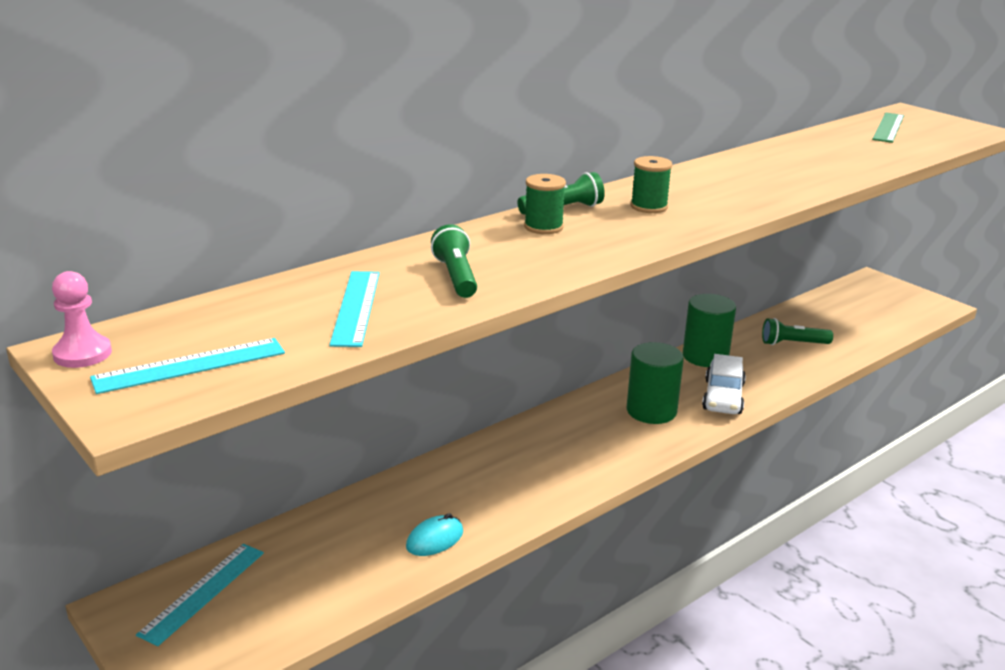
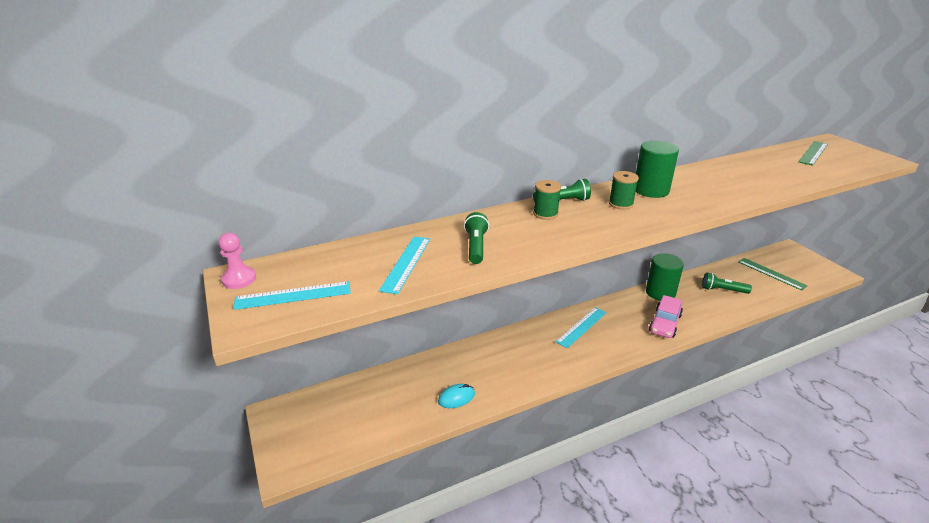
camera: 15 degrees right, 5 degrees up
turquoise ruler [136,544,264,646] -> turquoise ruler moved to [556,307,607,348]
green cylinder [627,342,684,424] -> green cylinder moved to [636,141,679,198]
white car [702,354,746,414] -> pink car [649,295,683,338]
none -> green ruler [738,258,808,290]

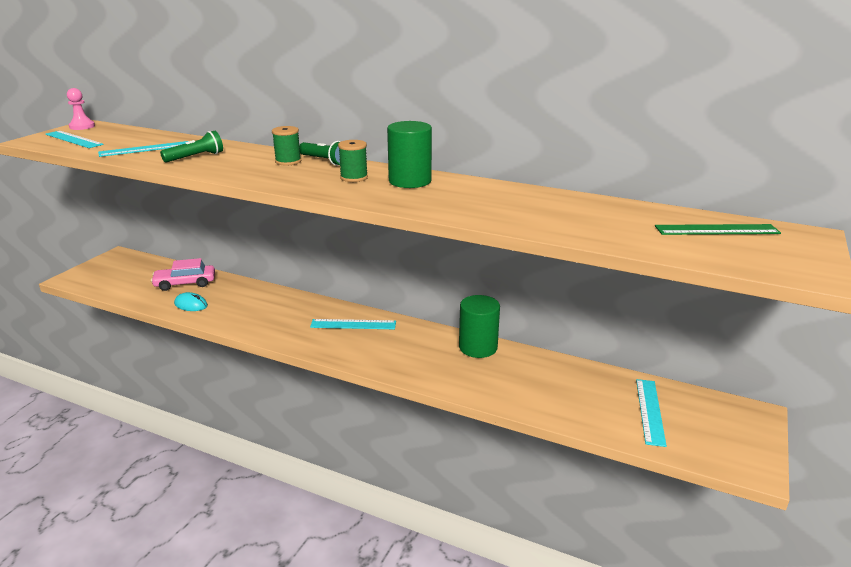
camera: 50 degrees right, 5 degrees down
pink car [649,295,683,338] -> pink car moved to [151,258,215,291]
green flashlight [702,273,752,294] -> none
green ruler [738,258,808,290] -> turquoise ruler [636,379,667,447]

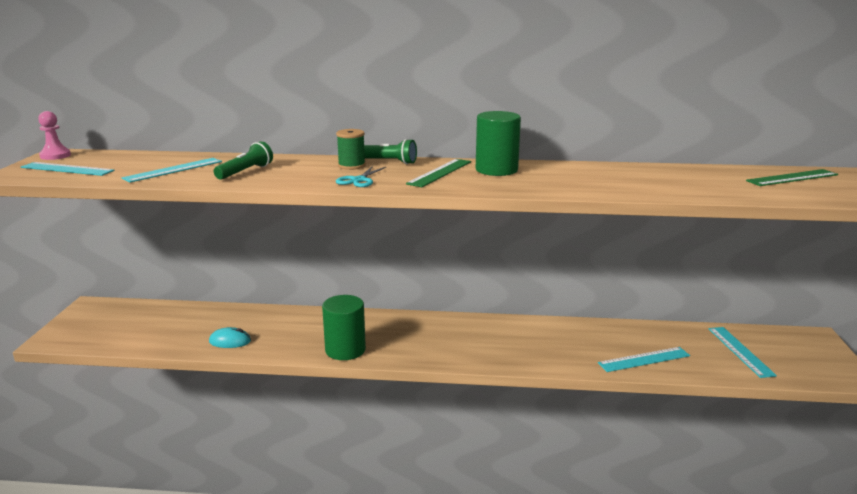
camera: 20 degrees left, 5 degrees down
pink car [151,258,215,291] -> none
turquoise ruler [310,319,396,329] -> turquoise ruler moved to [598,347,690,372]
green spool [338,140,368,182] -> green ruler [406,159,471,187]
green cylinder [459,295,500,358] -> green cylinder moved to [322,295,366,360]
none -> turquoise scissors [336,166,386,187]

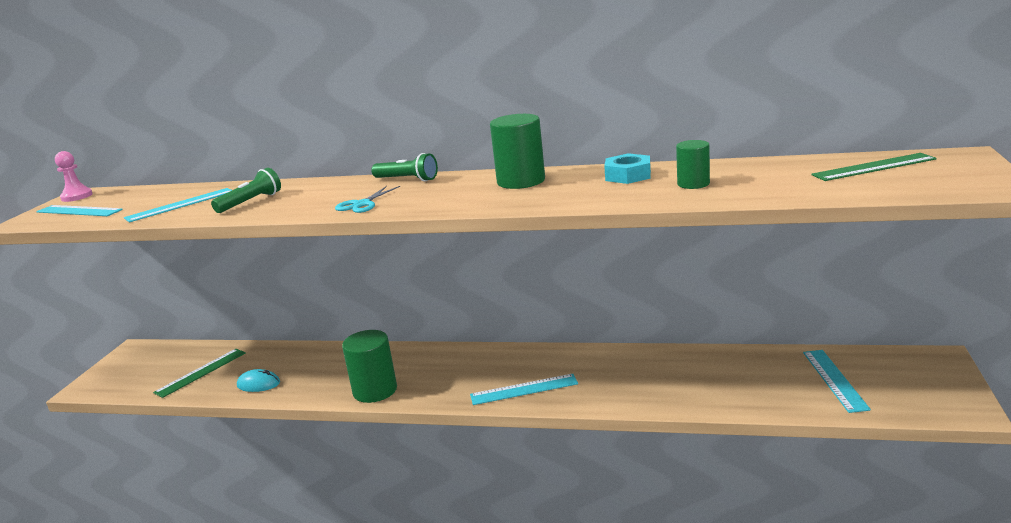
camera: 10 degrees right, 0 degrees up
green spool [336,129,366,170] -> none
green ruler [406,159,471,187] -> green ruler moved to [153,349,246,398]
turquoise ruler [598,347,690,372] -> turquoise ruler moved to [470,374,578,405]
none -> turquoise nut [604,153,651,184]
none -> green cylinder [676,140,710,189]

